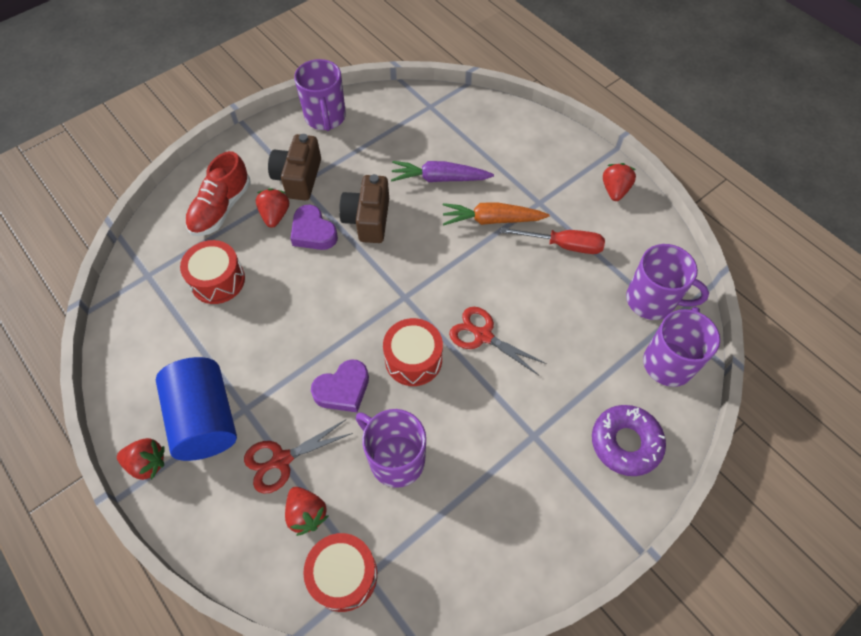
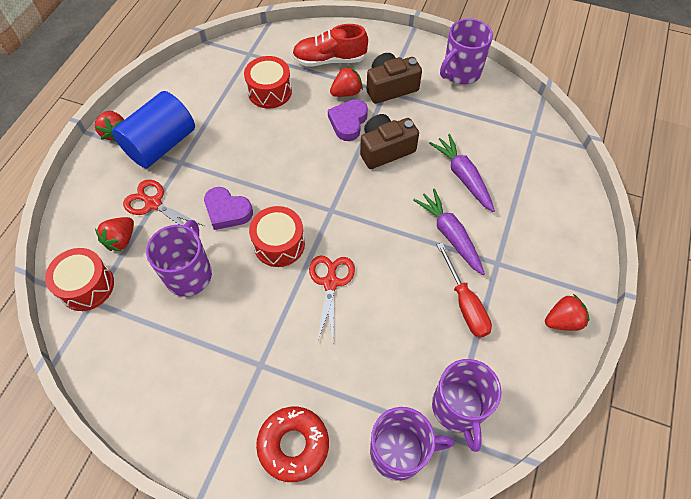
camera: 60 degrees right, 0 degrees up
orange carrot [443,202,549,226] -> purple carrot [413,189,485,275]
purple donut [592,405,666,476] -> red donut [256,407,329,482]

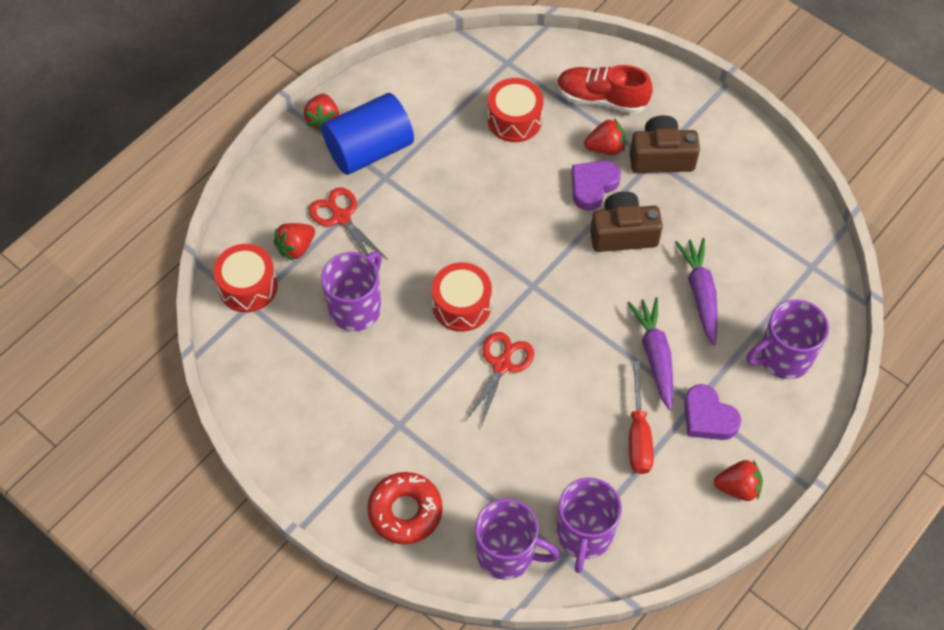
camera: 20 degrees right, 0 degrees up
purple heart [204,187,253,230] -> purple heart moved to [684,384,741,440]
purple mug [440,18,493,84] -> purple mug moved to [746,300,829,379]

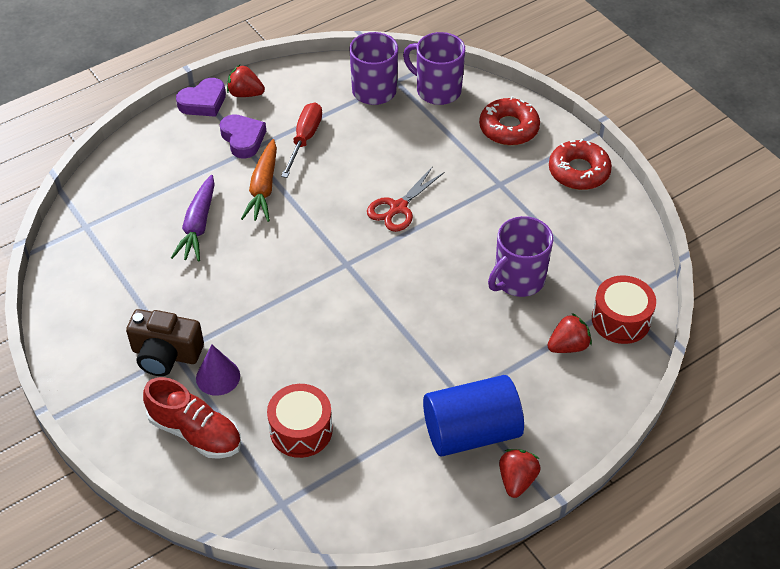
camera: 165 degrees left, 10 degrees down
red scissors [309,187,387,259] -> none
red drum [432,262,492,332] -> none
purple heart [571,161,621,211] -> purple heart moved to [176,78,226,117]
red strawberry [584,118,626,155] -> purple cone [196,345,240,396]
brown camera [590,191,663,252] -> none
purple carrot [628,297,673,410] -> orange carrot [241,139,277,222]
purple mug [746,300,829,379] -> none
none -> red donut [549,139,612,190]

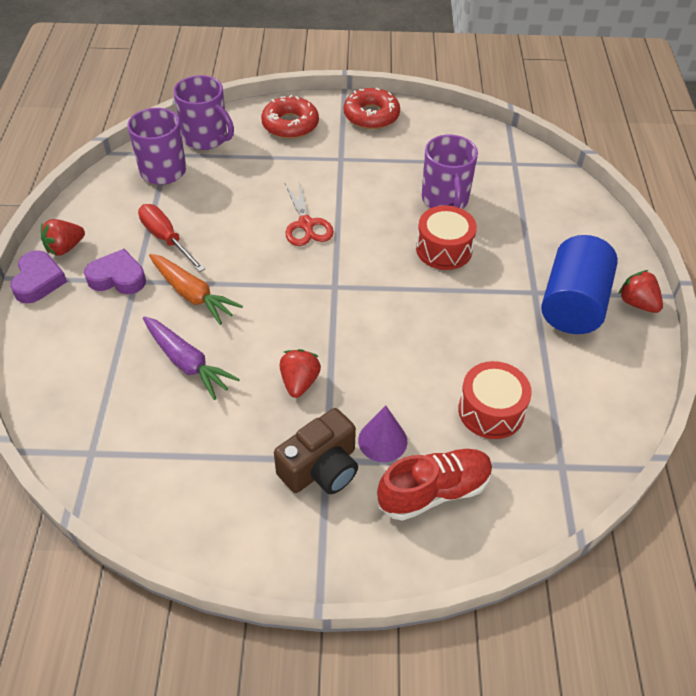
camera: 55 degrees left, 0 degrees up
purple mug [403,32,465,105] -> purple mug turned 120 degrees counterclockwise [173,75,234,150]
red strawberry [547,313,592,353] -> red strawberry moved to [280,349,321,398]
red drum [592,275,656,344] -> red drum moved to [416,205,477,270]

